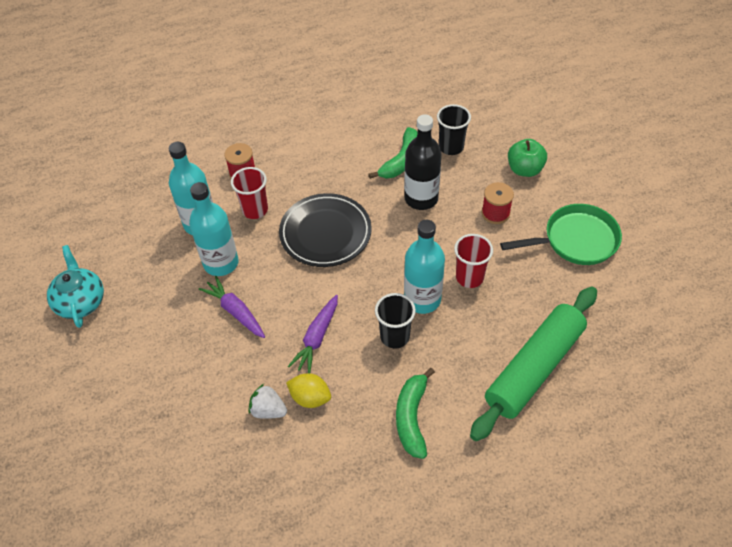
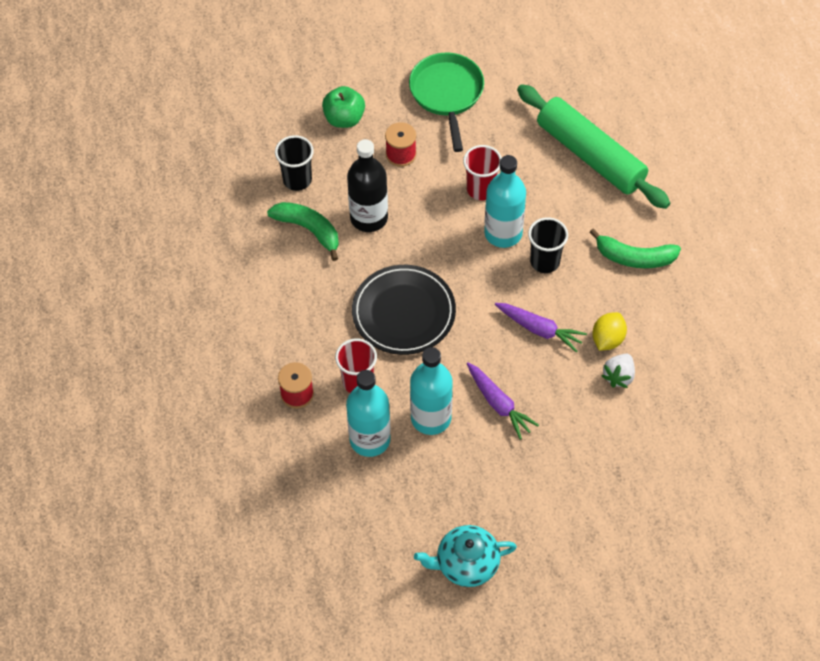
camera: 85 degrees left, 5 degrees up
purple carrot [199,276,265,338] -> purple carrot turned 90 degrees counterclockwise [467,362,539,440]

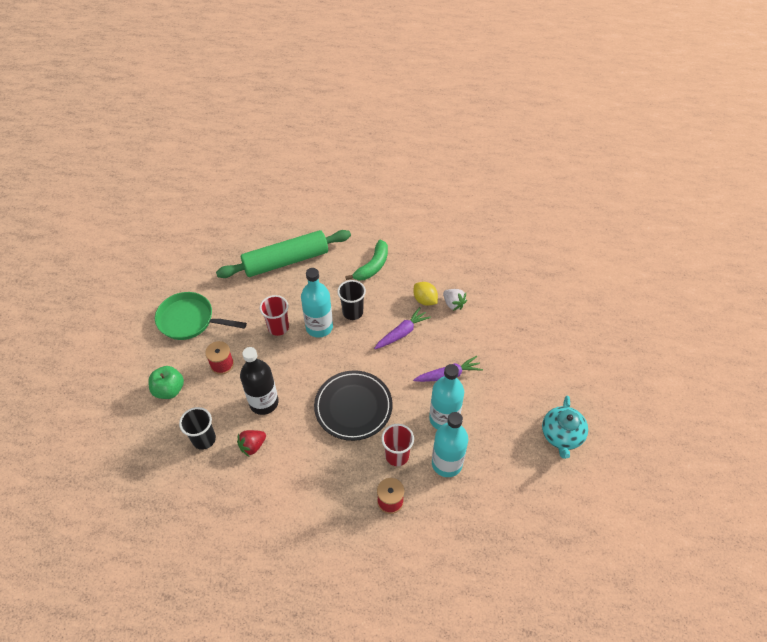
camera: 70 degrees left, 5 degrees down
green banana [267,202,339,261] -> red strawberry [237,430,266,456]

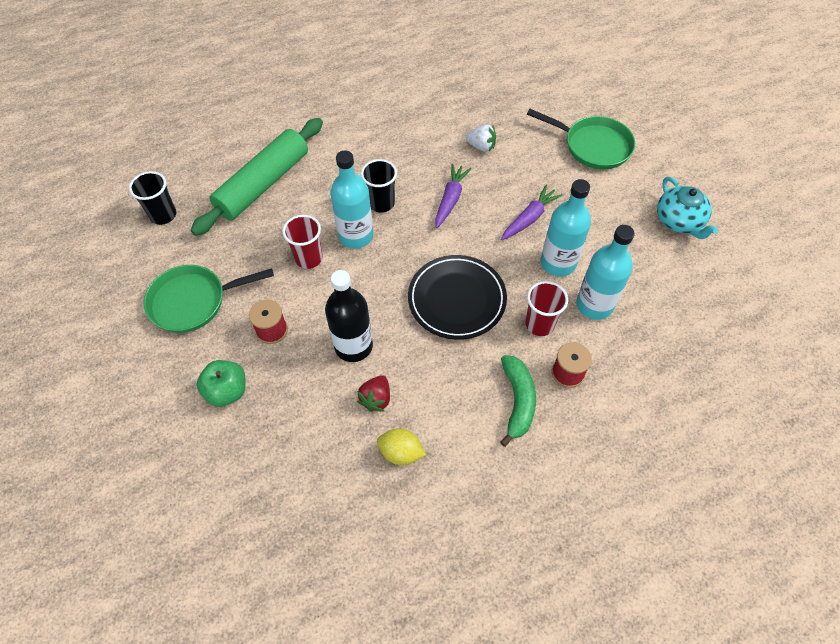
camera: 30 degrees left, 5 degrees up
black cup [179,407,216,450] -> black cup moved to [129,171,176,225]
green banana [345,239,388,281] -> green banana moved to [500,355,536,447]
yellow lemon [413,282,438,306] -> yellow lemon moved to [377,428,426,465]
none -> green pan [527,109,635,169]

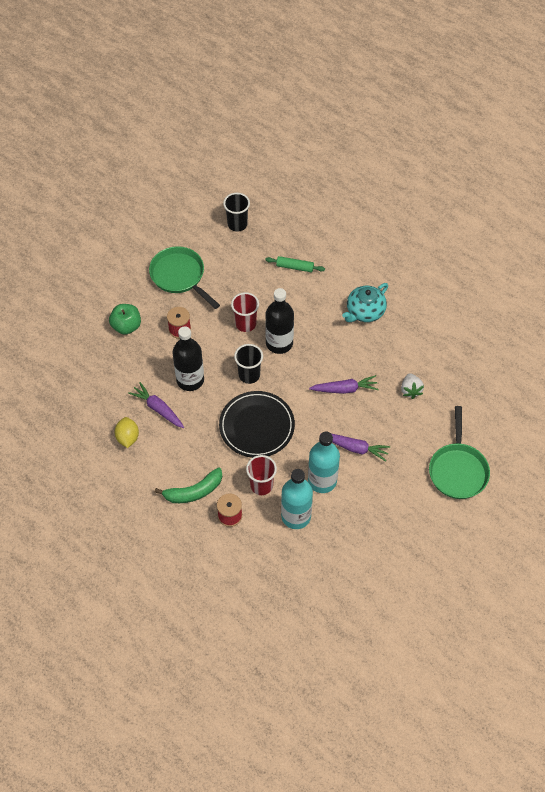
camera: 65 degrees right, 0 degrees up
green rolling pin [191,118,323,236] -> green rolling pin [265,256,325,272], size x0.42
turquoise bottle [330,150,373,249] -> black bottle [265,288,294,354]
red strawberry [357,375,390,412] -> purple carrot [128,382,184,428]
black cup [361,159,397,213] -> black cup moved to [234,344,263,384]
turquoise teapot [657,177,718,239] -> turquoise teapot moved to [342,283,388,322]

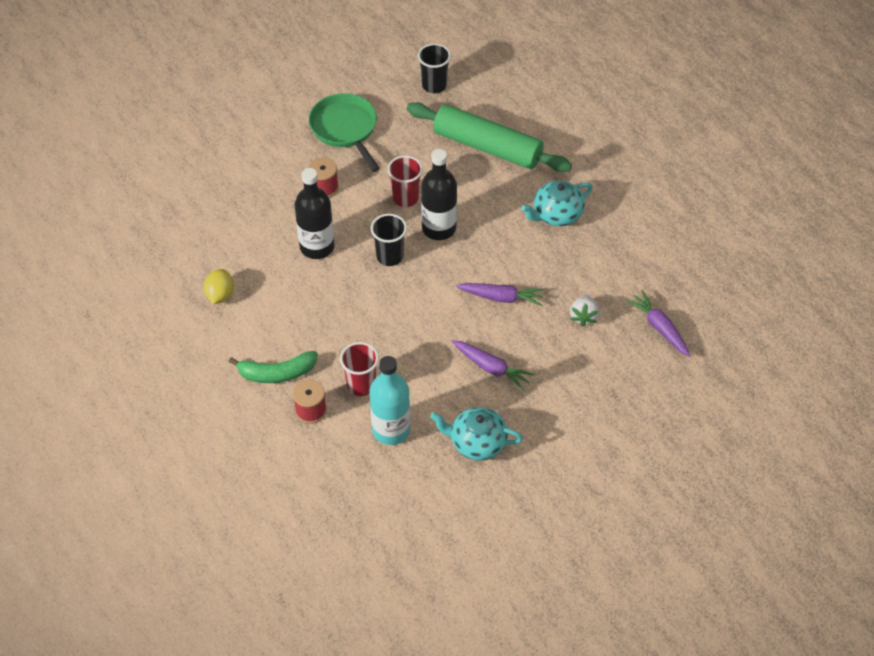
camera: 15 degrees right, 5 degrees down
green apple [109,304,141,335] -> none
purple carrot [128,382,184,428] -> purple carrot moved to [626,290,691,357]
black plate [219,391,295,458] -> none
green rolling pin [265,256,325,272] -> green rolling pin [407,102,572,172], size x2.36
turquoise bottle [308,431,340,493] -> none
green pan [429,406,490,499] -> none
none -> turquoise teapot [430,407,523,461]

